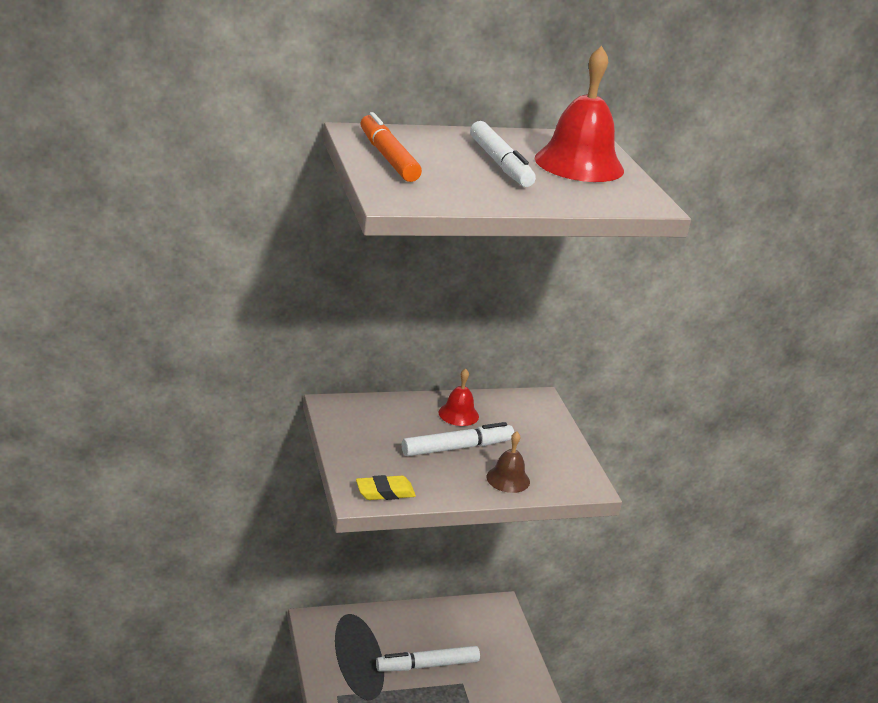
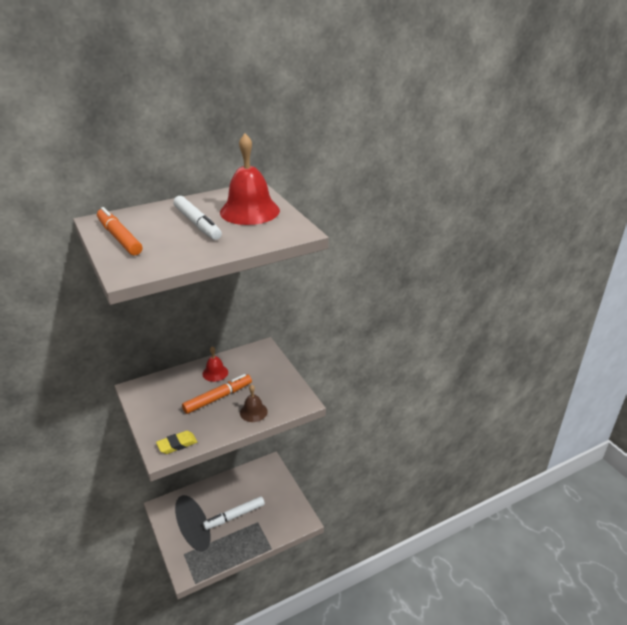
camera: 10 degrees left, 5 degrees up
white marker [402,422,514,456] -> orange marker [182,374,252,414]

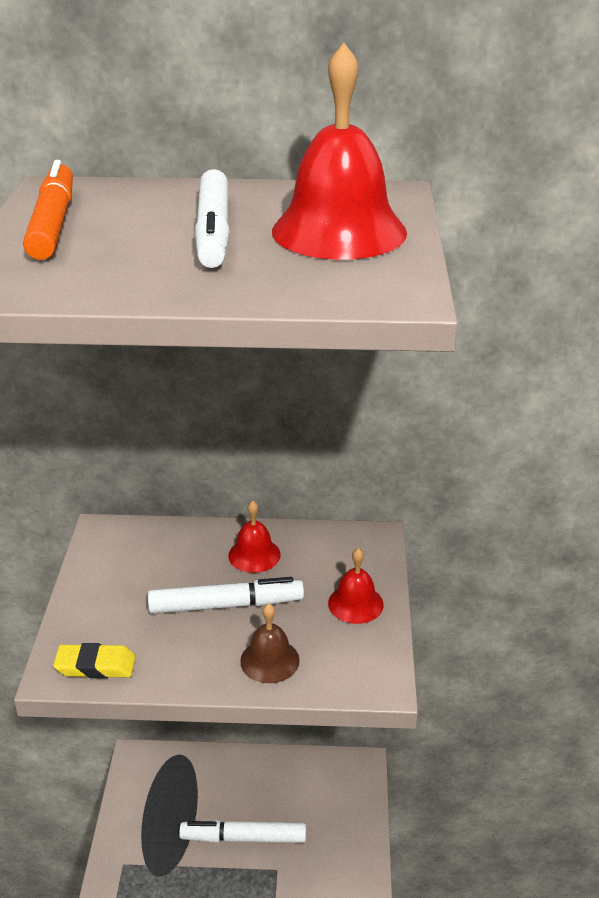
camera: 30 degrees right, 0 degrees up
orange marker [182,374,252,414] -> white marker [148,577,304,614]
none -> red bell [328,548,384,624]

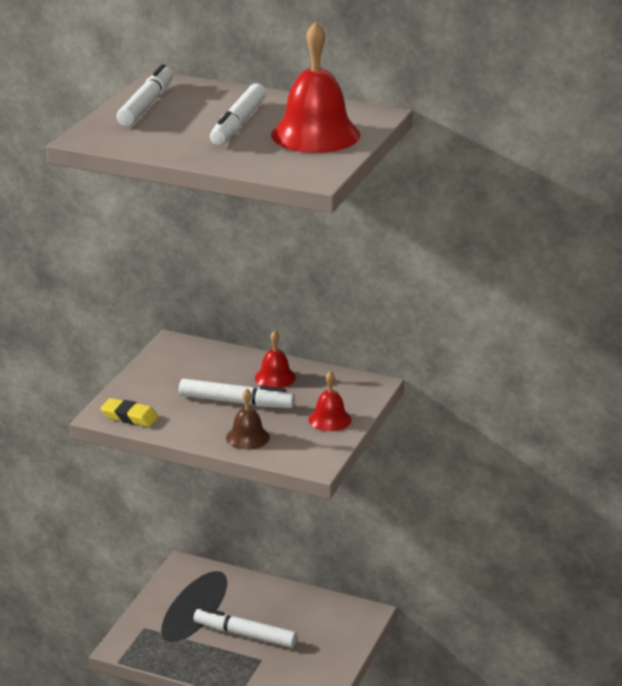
camera: 20 degrees right, 5 degrees down
orange marker [23,160,73,260] -> white marker [117,64,173,126]

